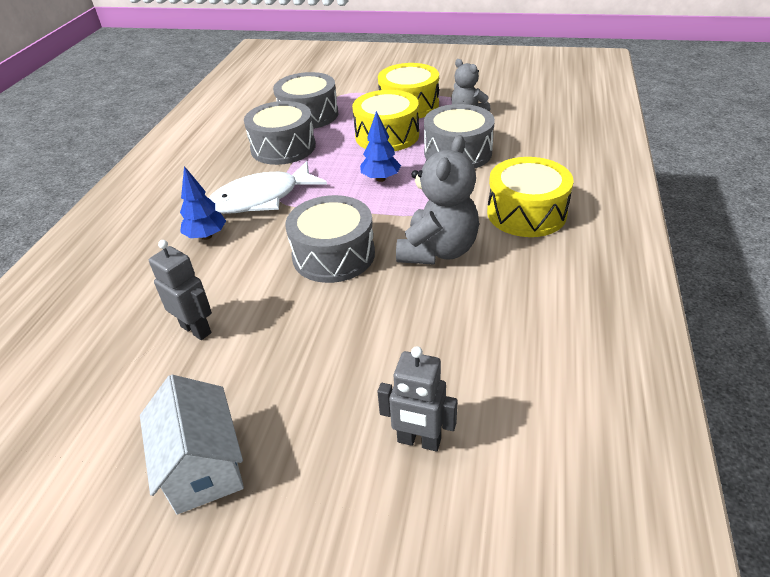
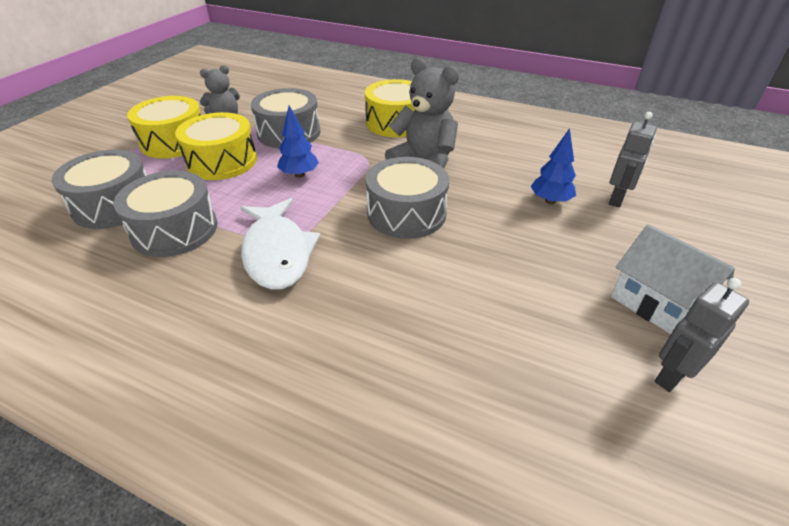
camera: 80 degrees left, 0 degrees up
white house [140,375,244,514] -> white house turned 60 degrees clockwise [611,224,735,334]
grey robot [149,240,212,340] -> grey robot moved to [655,278,749,392]
blue tree [180,166,226,240] -> blue tree moved to [530,128,576,204]

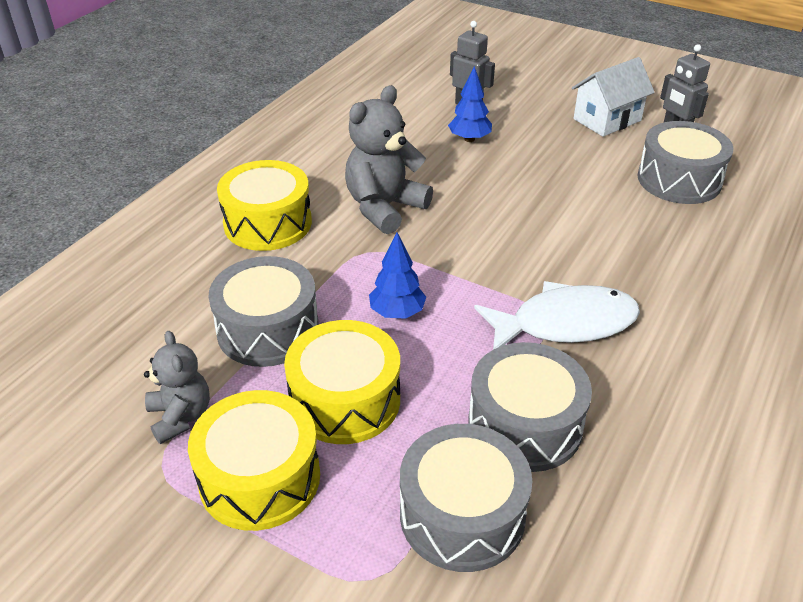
camera: 85 degrees left, 0 degrees up
grey drum [366,157,449,239] -> grey drum moved to [638,121,734,204]

